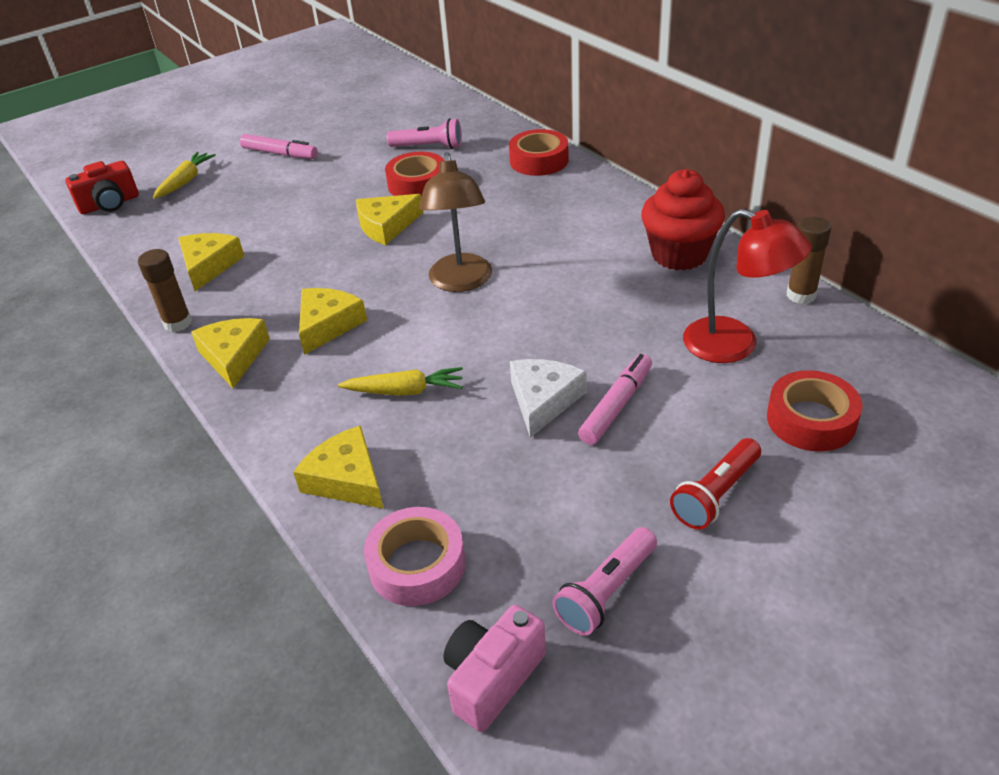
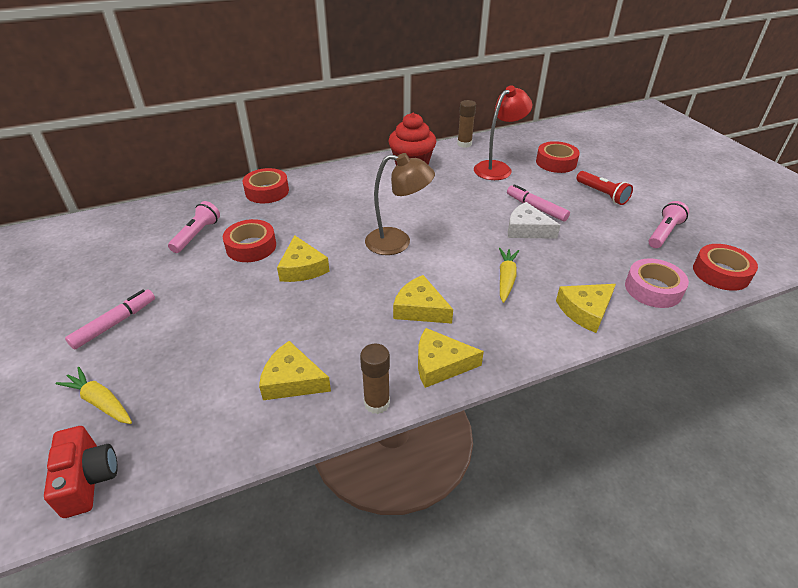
camera: 80 degrees left, 0 degrees up
pink camera [443,605,546,732] -> red tape [693,244,758,291]
pink flashlight [552,527,657,636] -> pink flashlight turned 105 degrees counterclockwise [648,201,689,248]

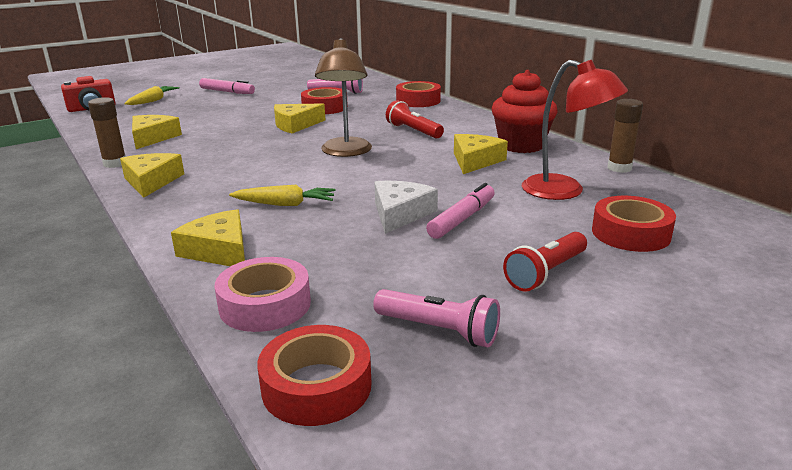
camera: 80 degrees right, 15 degrees down
yellow cheese [393,275,453,324] -> yellow cheese moved to [454,134,508,174]
none -> red flashlight [386,100,444,139]

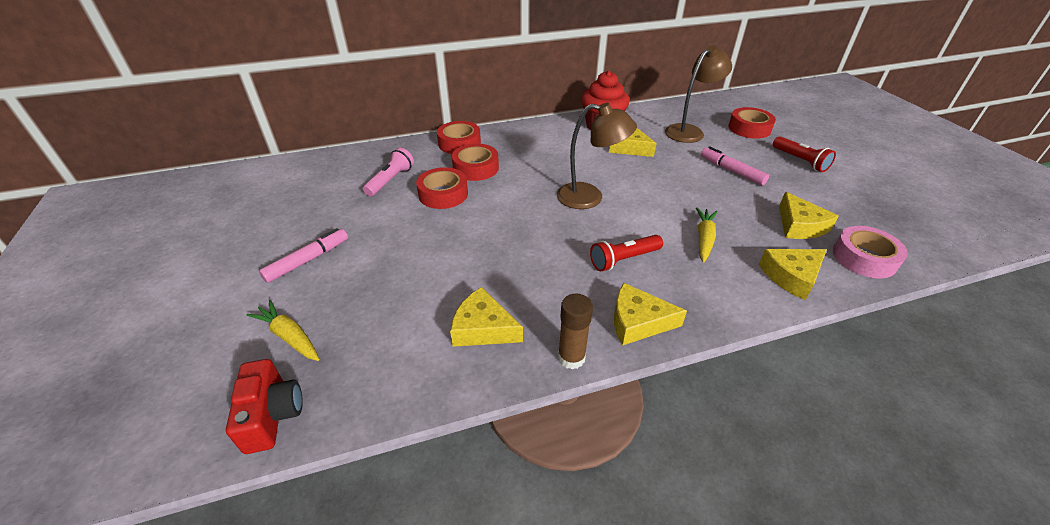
camera: 75 degrees left, 15 degrees up
red tape [258,325,371,426] -> red tape moved to [452,144,499,181]
yellow cheese [274,103,325,134] -> yellow cheese moved to [779,192,839,239]
pink flashlight [373,289,500,347] -> none
white cheese [374,181,438,234] -> none
red flashlight [386,100,444,139] -> red flashlight moved to [590,235,663,271]
red lamp [522,60,628,200] -> brown lamp [665,45,732,143]
brown glue stick [608,99,643,173] -> none

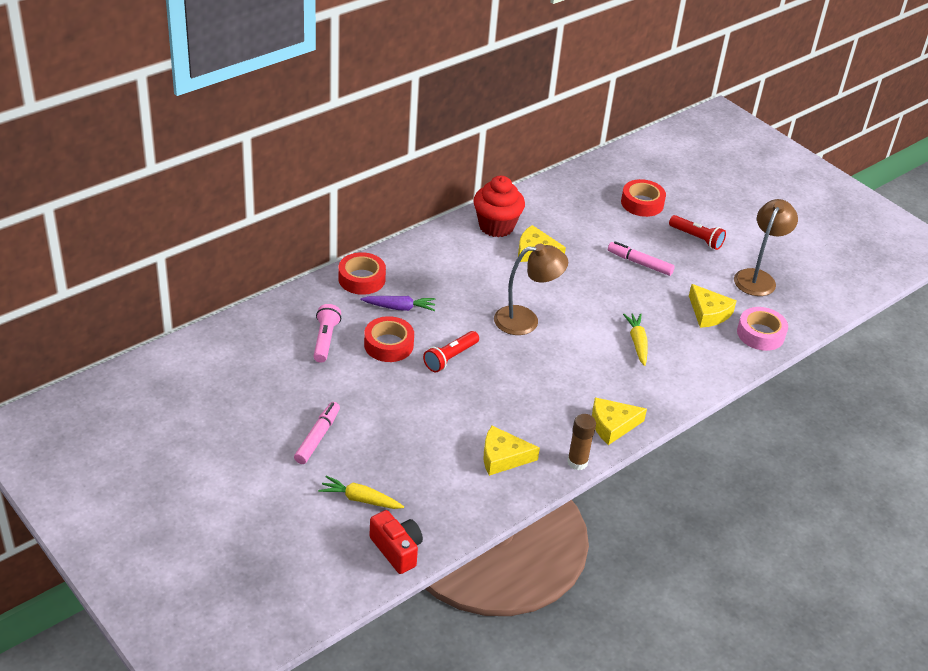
camera: 25 degrees left, 0 degrees up
red tape [452,144,499,181] -> purple carrot [360,296,436,311]
red flashlight [590,235,663,271] -> red flashlight moved to [423,331,479,372]
brown lamp [665,45,732,143] -> brown lamp moved to [734,199,798,296]
yellow cheese [759,249,827,300] -> none

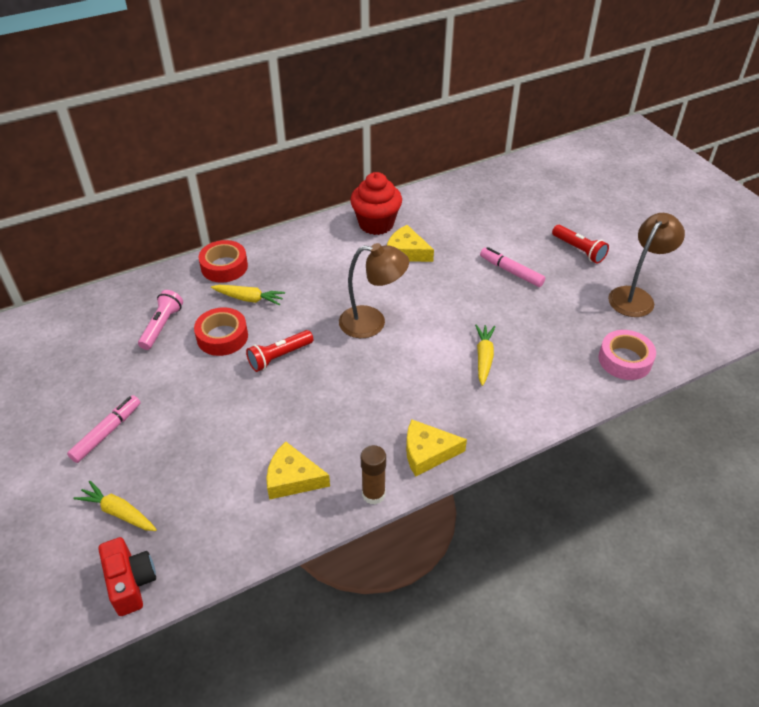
camera: 15 degrees right, 5 degrees up
purple carrot [360,296,436,311] -> yellow carrot [211,285,285,306]
red tape [621,179,666,217] -> none
yellow cheese [689,284,736,328] -> none

